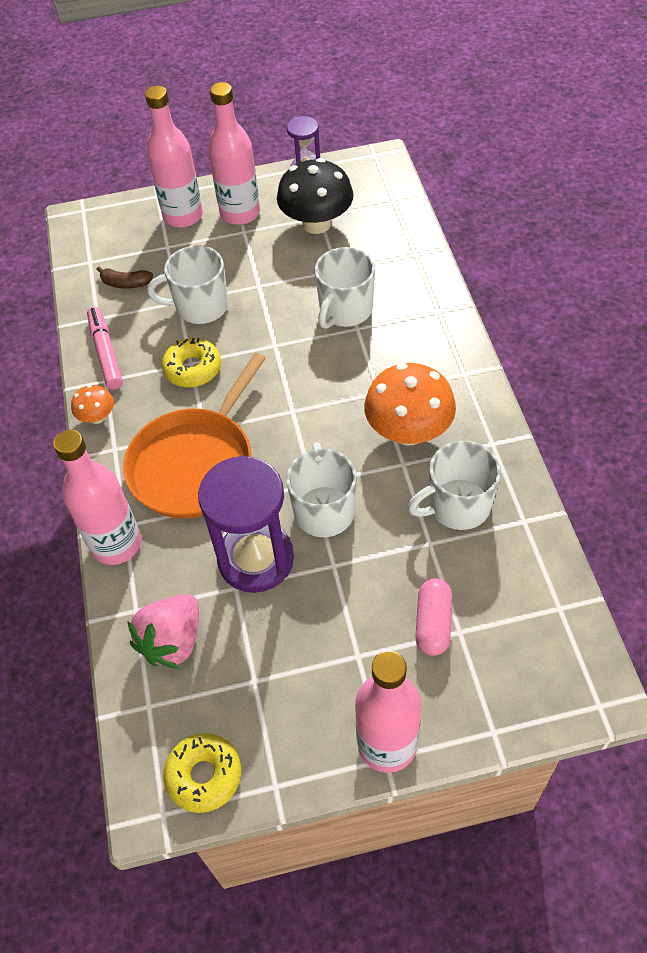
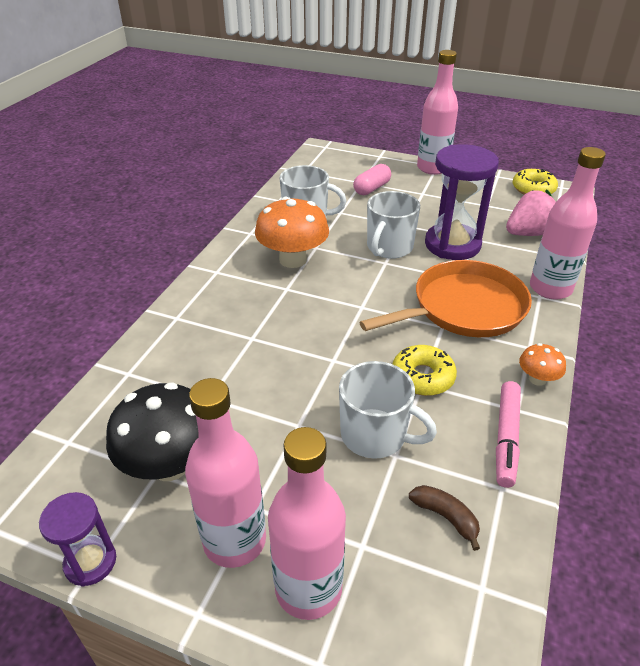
camera: 150 degrees left, 15 degrees down
white mug [315,247,375,329] -> none

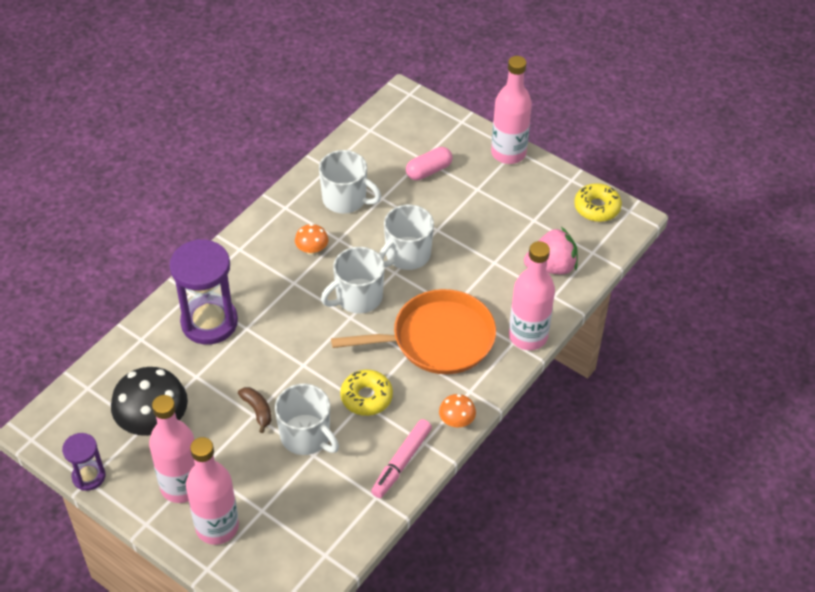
camera: 15 degrees right, 10 degrees up
orange mushroom [255,197,329,268] -> orange mushroom [295,224,328,255], size x0.49
brown banana [409,485,480,551] -> brown banana moved to [238,387,272,433]
purple hourglass [425,144,499,260] -> purple hourglass moved to [170,239,238,345]
none -> white mug [321,247,385,313]

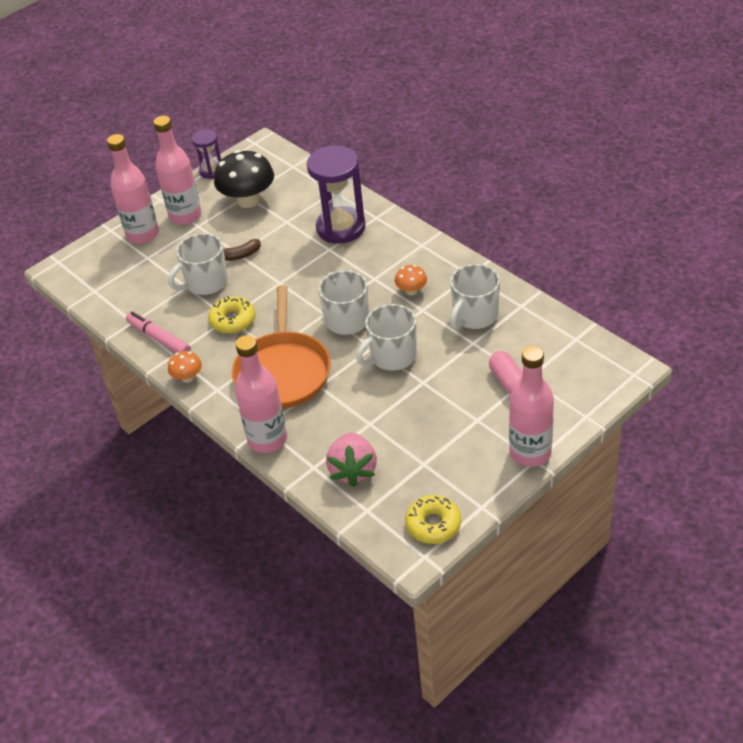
camera: 105 degrees right, 5 degrees down
white mug [379,205,434,270] -> white mug turned 90 degrees counterclockwise [356,304,417,371]

